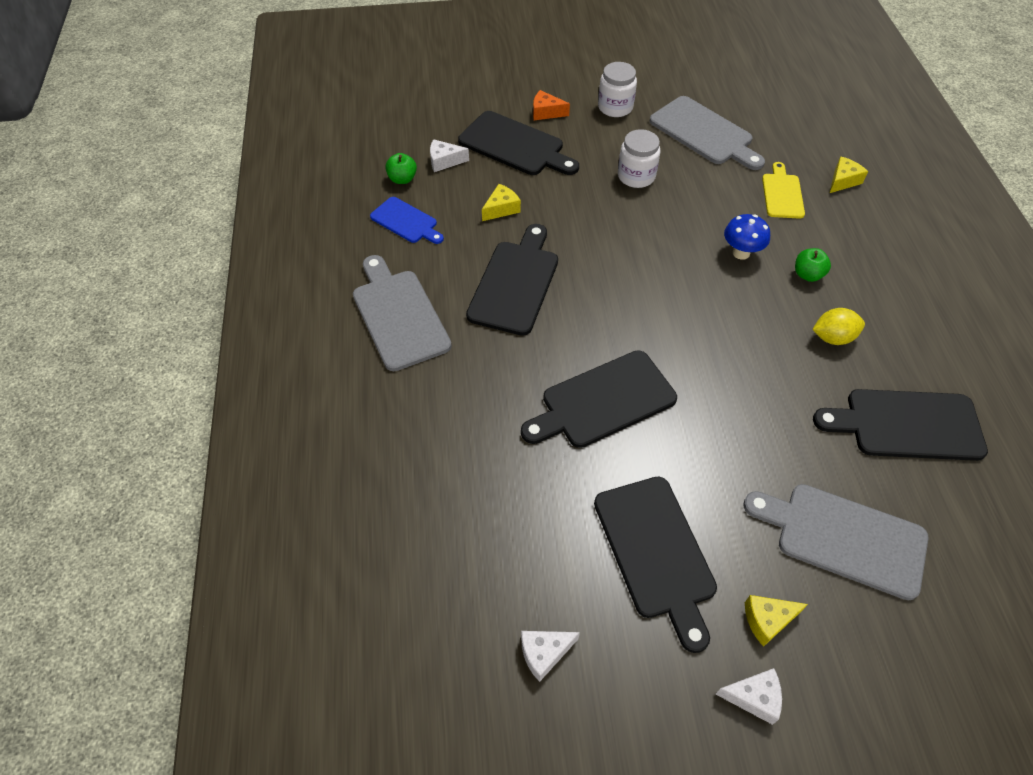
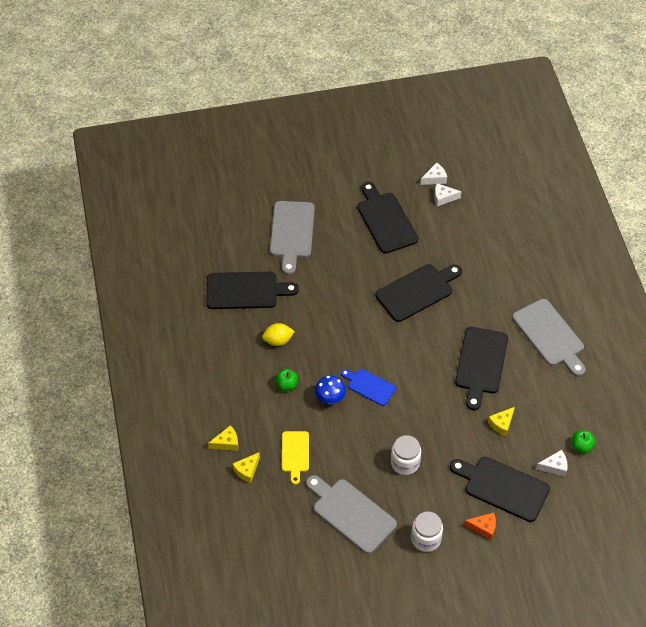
camera: 175 degrees right, 0 degrees up
blue cutting board [370,197,444,244] -> blue cutting board moved to [341,369,396,406]
white cheese [716,668,782,725] -> white cheese moved to [434,183,461,206]
grey cutting board [743,484,929,600] -> grey cutting board turned 75 degrees clockwise [270,201,315,275]
yellow cheese [745,595,808,647] -> yellow cheese moved to [208,425,238,451]

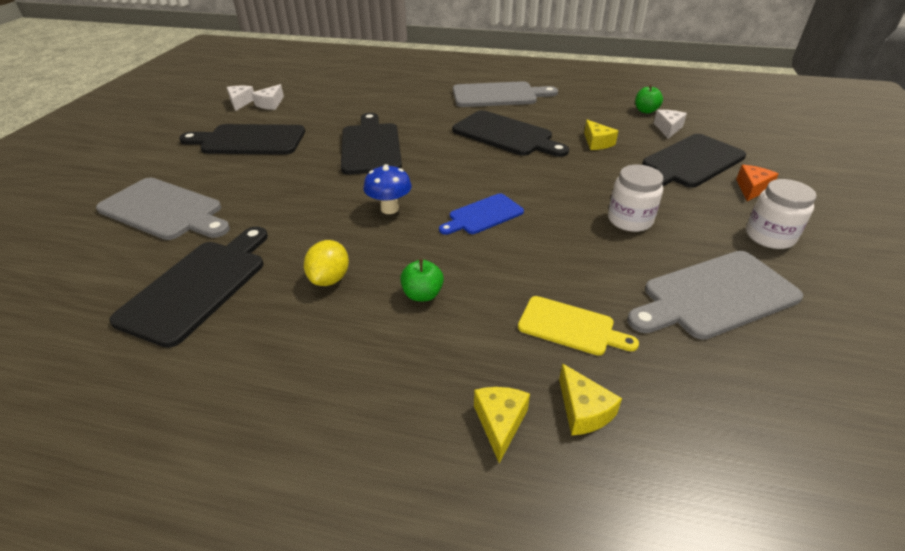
camera: 65 degrees left, 15 degrees down
blue mushroom [315,375,346,404] -> blue mushroom moved to [363,164,412,214]

